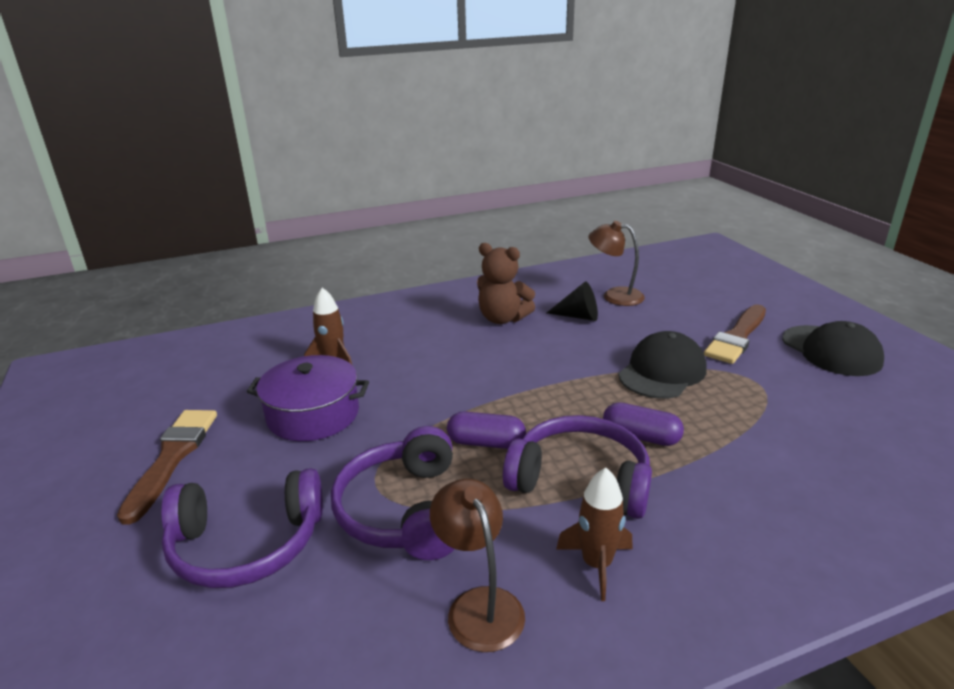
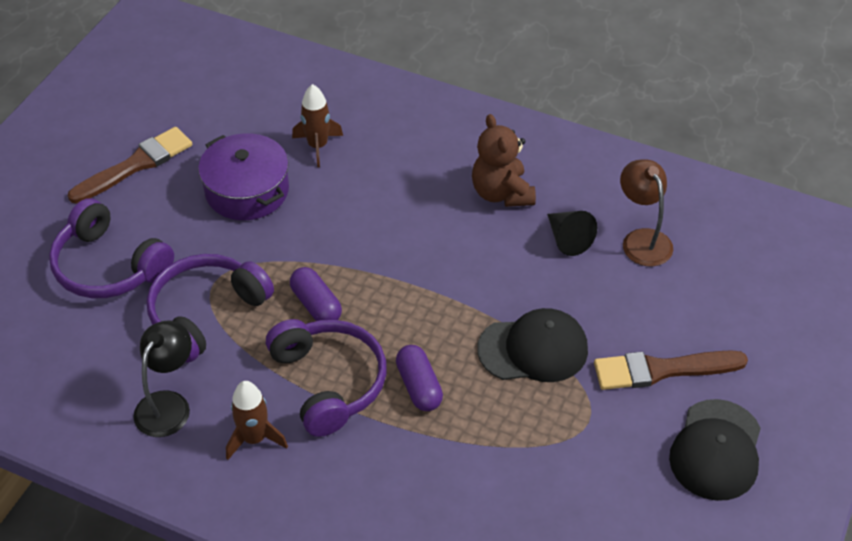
camera: 45 degrees right, 20 degrees up
brown lamp [430,479,525,652] -> black lamp [133,321,192,437]

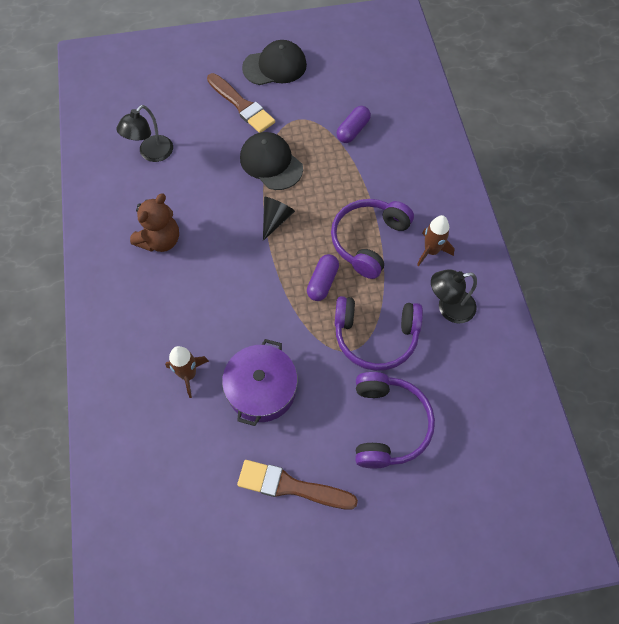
camera: 125 degrees left, 15 degrees up
purple capsule [396,345,443,411] -> purple capsule moved to [336,106,371,143]
black cone [547,211,597,256] -> black cone moved to [263,197,295,241]
brown lamp [620,159,673,266] -> black lamp [116,105,173,162]

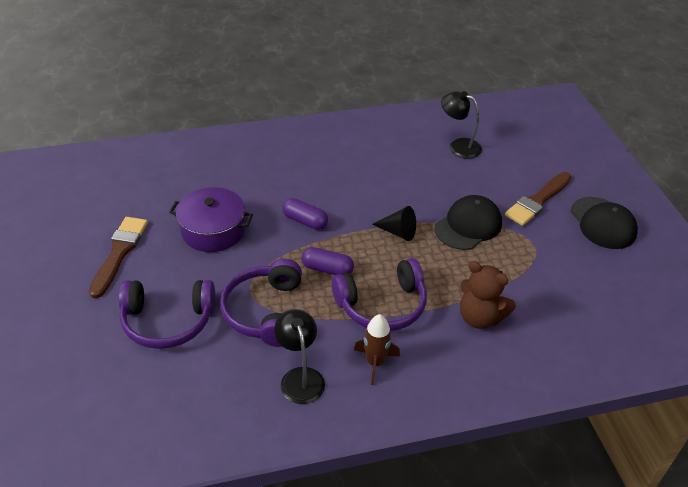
camera: 85 degrees right, 20 degrees down
brown teddy bear [130,193,179,252] -> brown teddy bear moved to [460,261,516,329]
brown rocket [165,346,209,398] -> none
purple headphones [331,199,414,279] -> purple headphones turned 135 degrees clockwise [332,258,427,331]
purple capsule [336,106,371,143] -> purple capsule moved to [282,198,328,230]

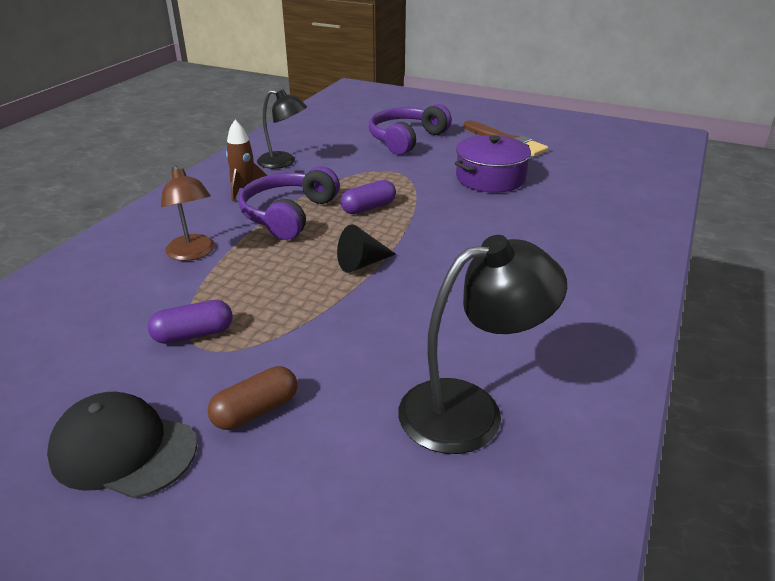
camera: 130 degrees right, 10 degrees down
purple headphones [220,259,302,347] -> none
purple capsule [282,198,328,230] -> purple capsule moved to [148,300,233,344]
black cap [434,195,502,250] -> none
black lamp [441,91,482,159] -> black lamp [398,235,567,454], size x1.51
brown teddy bear [460,261,516,329] -> brown lamp [161,165,215,261]
brown brush [505,172,572,226] -> brown capsule [208,366,297,430]

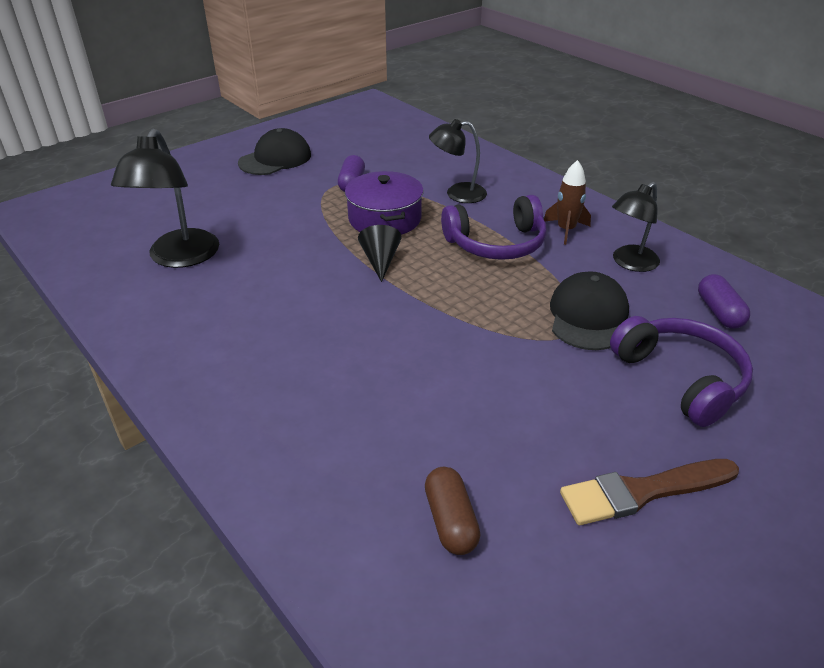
camera: 115 degrees right, 5 degrees up
brown lamp [161,165,215,261] -> black lamp [429,119,487,203]
brown capsule [208,366,297,430] -> brown capsule moved to [425,467,480,555]
purple headphones [239,166,340,240] -> purple headphones turned 120 degrees clockwise [441,195,546,260]
purple capsule [340,180,396,214] -> purple capsule moved to [698,274,750,329]
purple pot [455,135,531,193] -> purple pot moved to [345,171,424,235]
none -> black cap [550,271,629,350]

